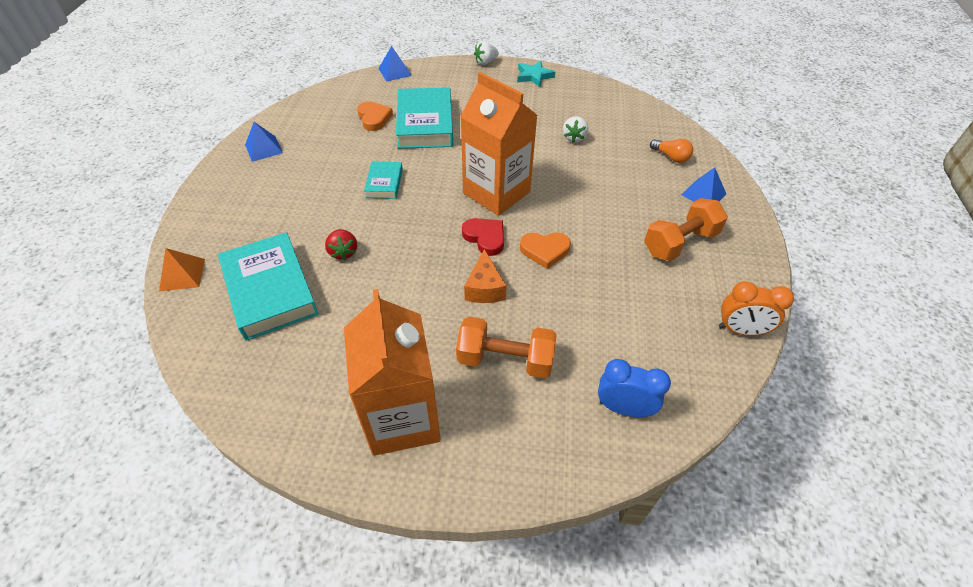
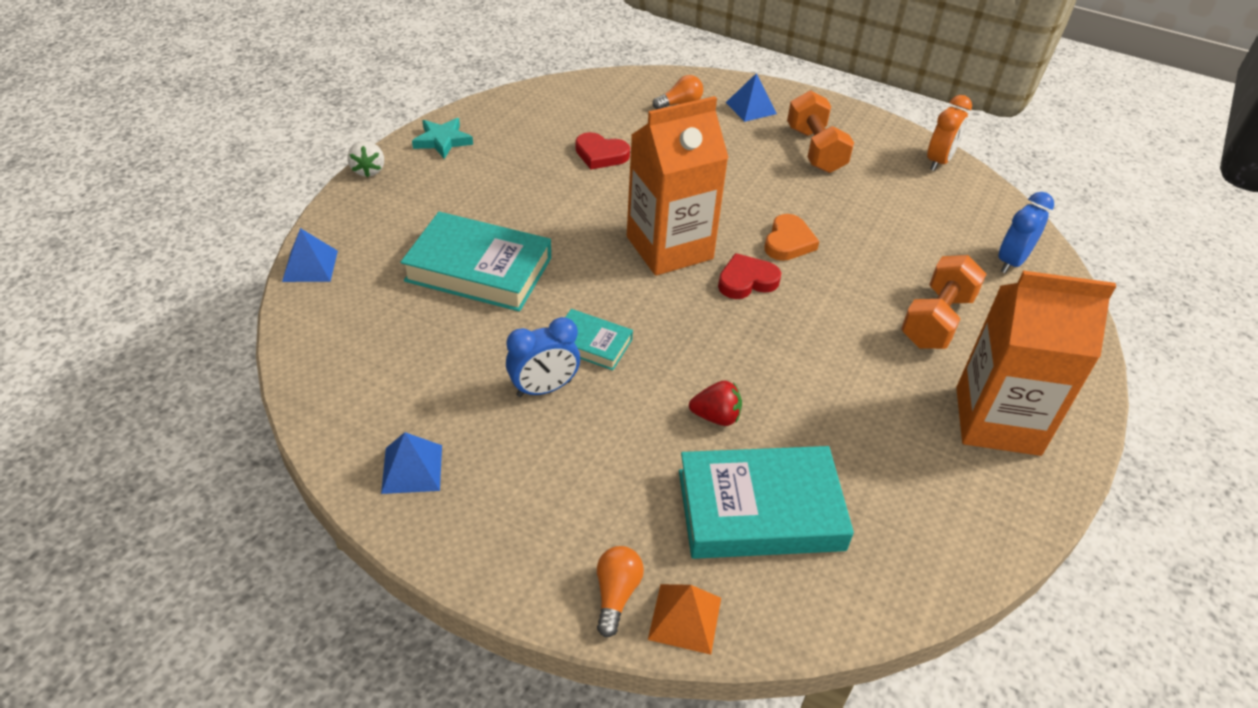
camera: 70 degrees left, 5 degrees down
orange heart [357,101,393,131] -> none
orange cheese [464,249,506,303] -> none
white strawberry [563,116,588,143] -> red heart [576,132,630,169]
none -> blue clock [506,317,580,397]
none -> orange light bulb [597,546,644,638]

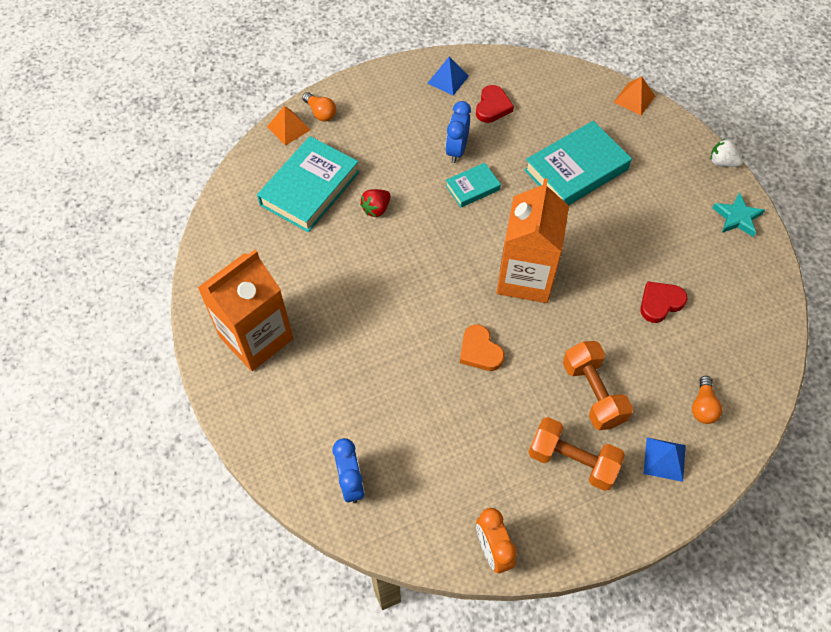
camera: 130 degrees right, 15 degrees up
blue pyramid [282,228,338,282] -> orange pyramid [614,76,655,115]
red heart [718,253,781,299] -> red heart moved to [476,85,514,123]
orange dumbbell [901,255,986,349] -> orange dumbbell moved to [563,341,633,430]

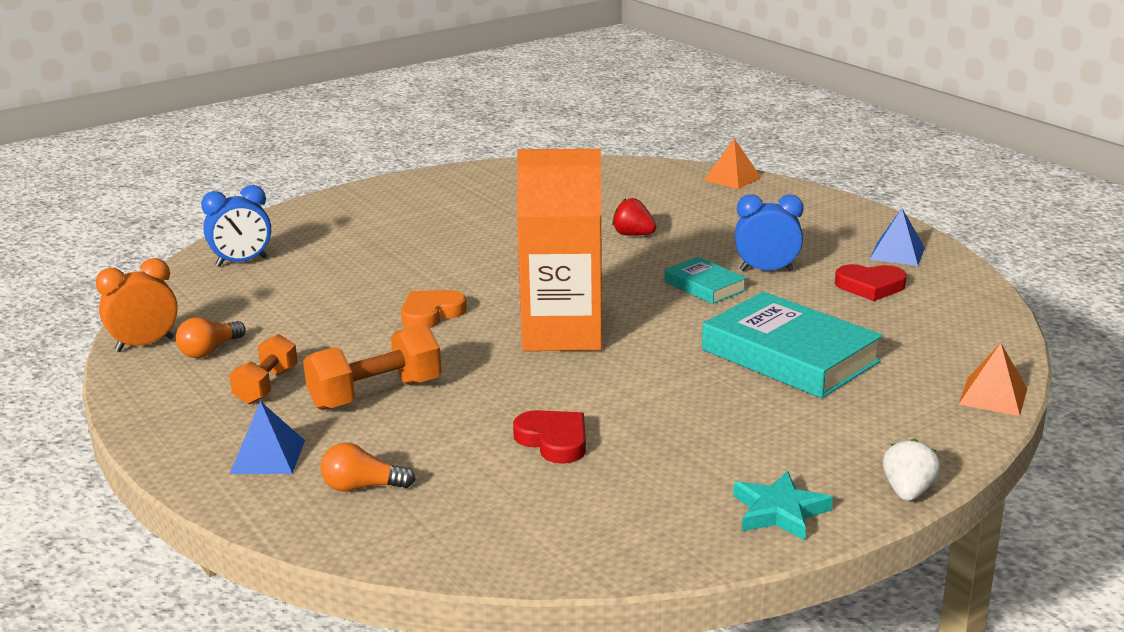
camera: 80 degrees right, 35 degrees down
orange carton [198,250,293,371] -> none
turquoise book [257,136,359,232] -> none
orange light bulb [302,92,336,121] -> orange light bulb moved to [176,317,246,358]
orange dumbbell [528,417,625,491] -> orange dumbbell [229,334,298,404], size x0.65

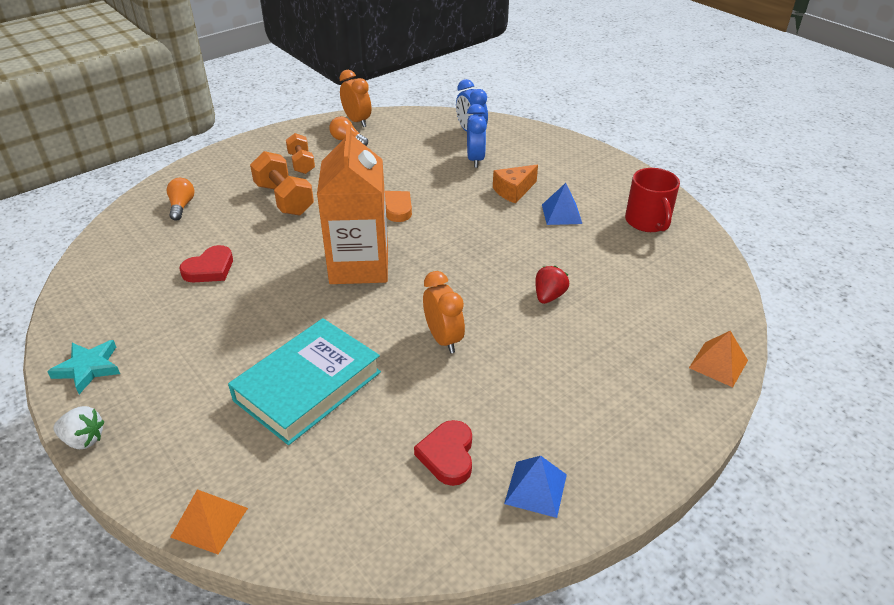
camera: 85 degrees right, 15 degrees up
orange dumbbell [229,334,298,404] -> orange dumbbell turned 60 degrees clockwise [286,133,315,174]
blue pyramid [230,401,305,474] -> blue pyramid moved to [542,183,582,225]
turquoise book [665,257,747,304] -> orange clock [423,271,465,353]
blue clock [735,194,804,271] -> blue clock moved to [467,104,487,168]
none -> orange cheese [493,165,538,204]
none -> red mug [625,168,680,232]

